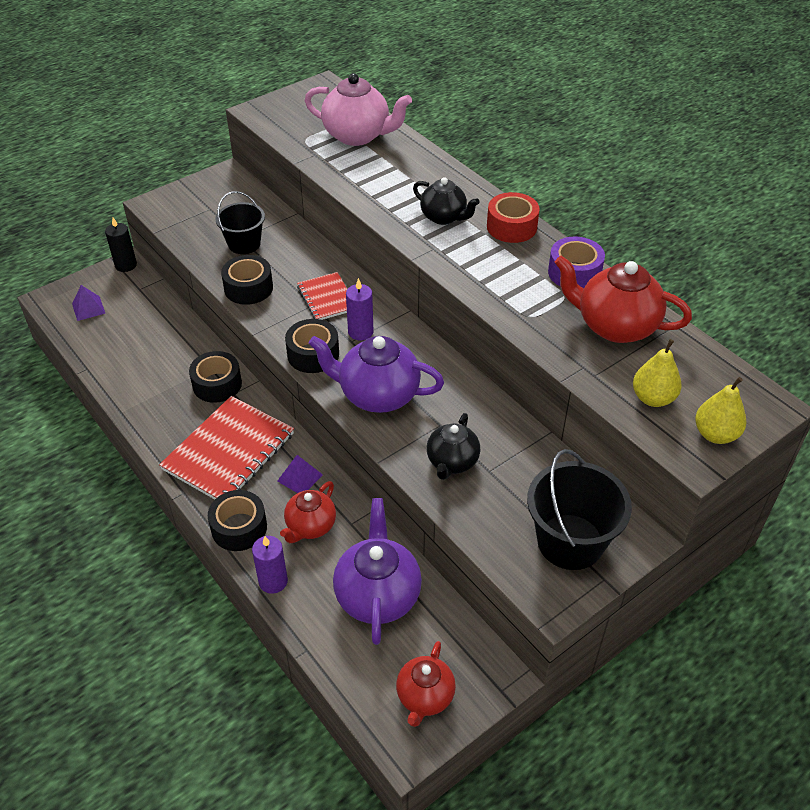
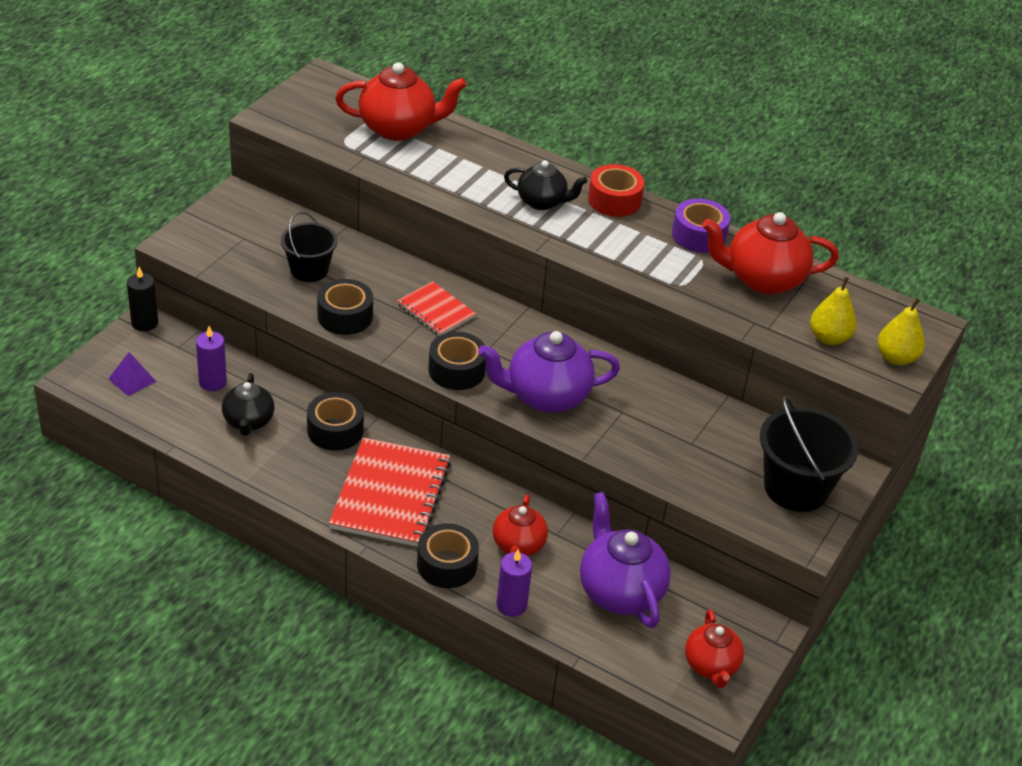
camera: 25 degrees left, 5 degrees down
purple pyramid [277,455,323,493] -> none
pink teapot [305,73,412,146] -> red teapot [335,62,466,141]
purple candle [346,278,374,340] -> purple candle moved to [196,326,227,391]
black teapot [427,413,480,480] -> black teapot moved to [222,373,274,436]

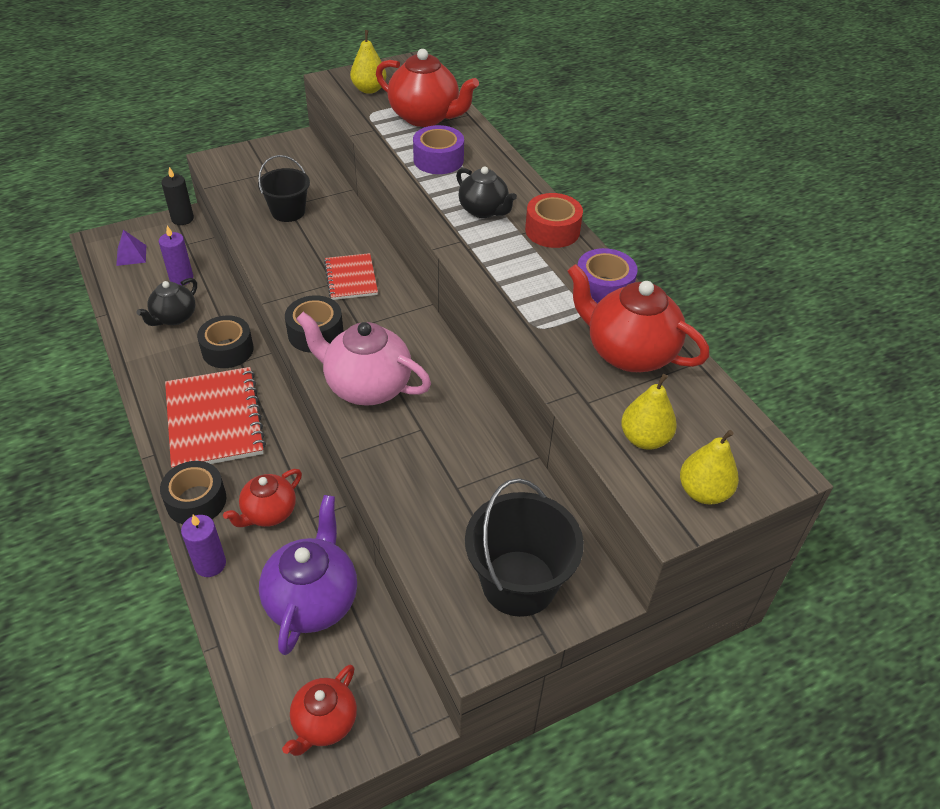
camera: 35 degrees right, 5 degrees up
black tape [317,279,373,335] -> none
red notebook [329,437,451,547] -> red notebook turned 60 degrees counterclockwise [165,367,266,468]
purple teapot [478,331,620,413] -> pink teapot [296,312,431,406]
none -> yellow pear [350,30,387,94]
none -> purple tape [413,125,464,174]

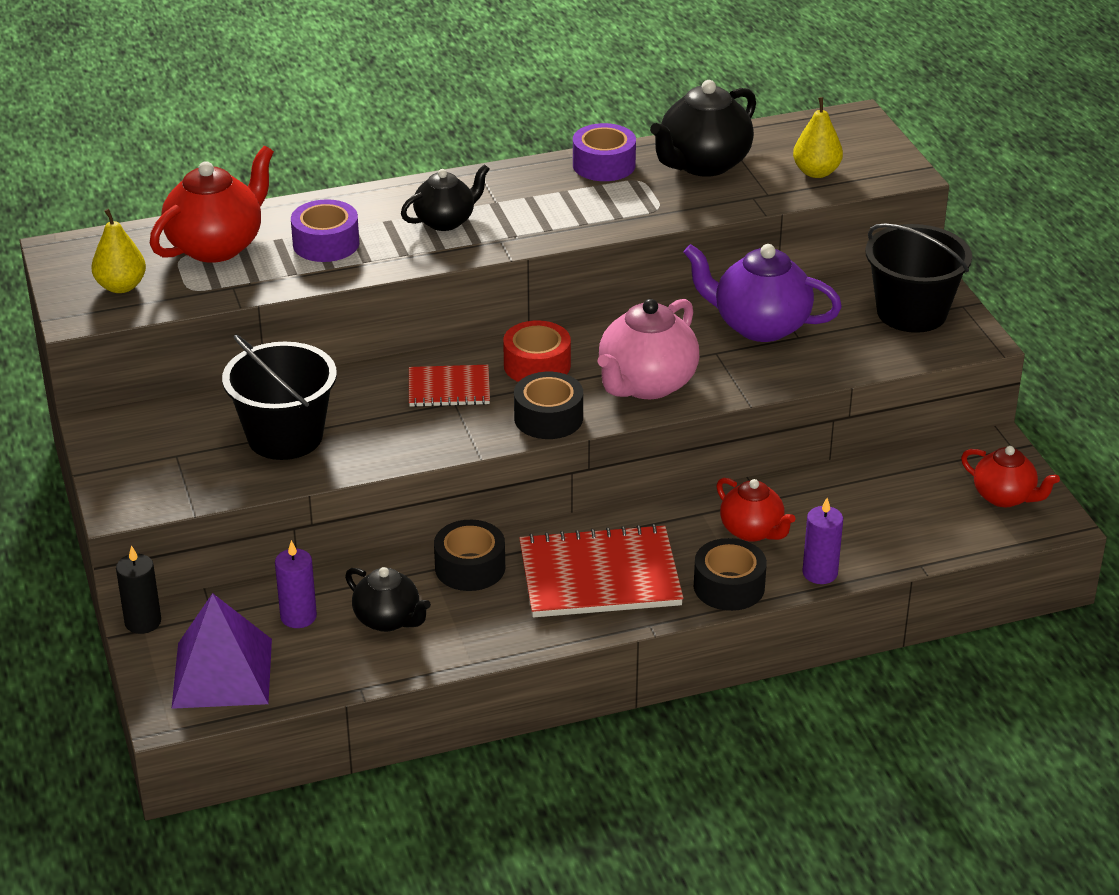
camera: 80 degrees left, 10 degrees down
purple pyramid [116,230,146,266] -> purple pyramid [171,593,272,709], size x2.07
black bucket [258,155,310,222] -> black bucket [222,334,337,460], size x1.54
purple teapot [259,495,357,655] -> purple teapot moved to [683,244,842,342]
red tape [525,193,583,248] -> red tape moved to [503,320,571,382]
red teapot [567,264,710,372] -> black teapot [650,80,756,177]
yellow pear [680,430,739,505] -> none

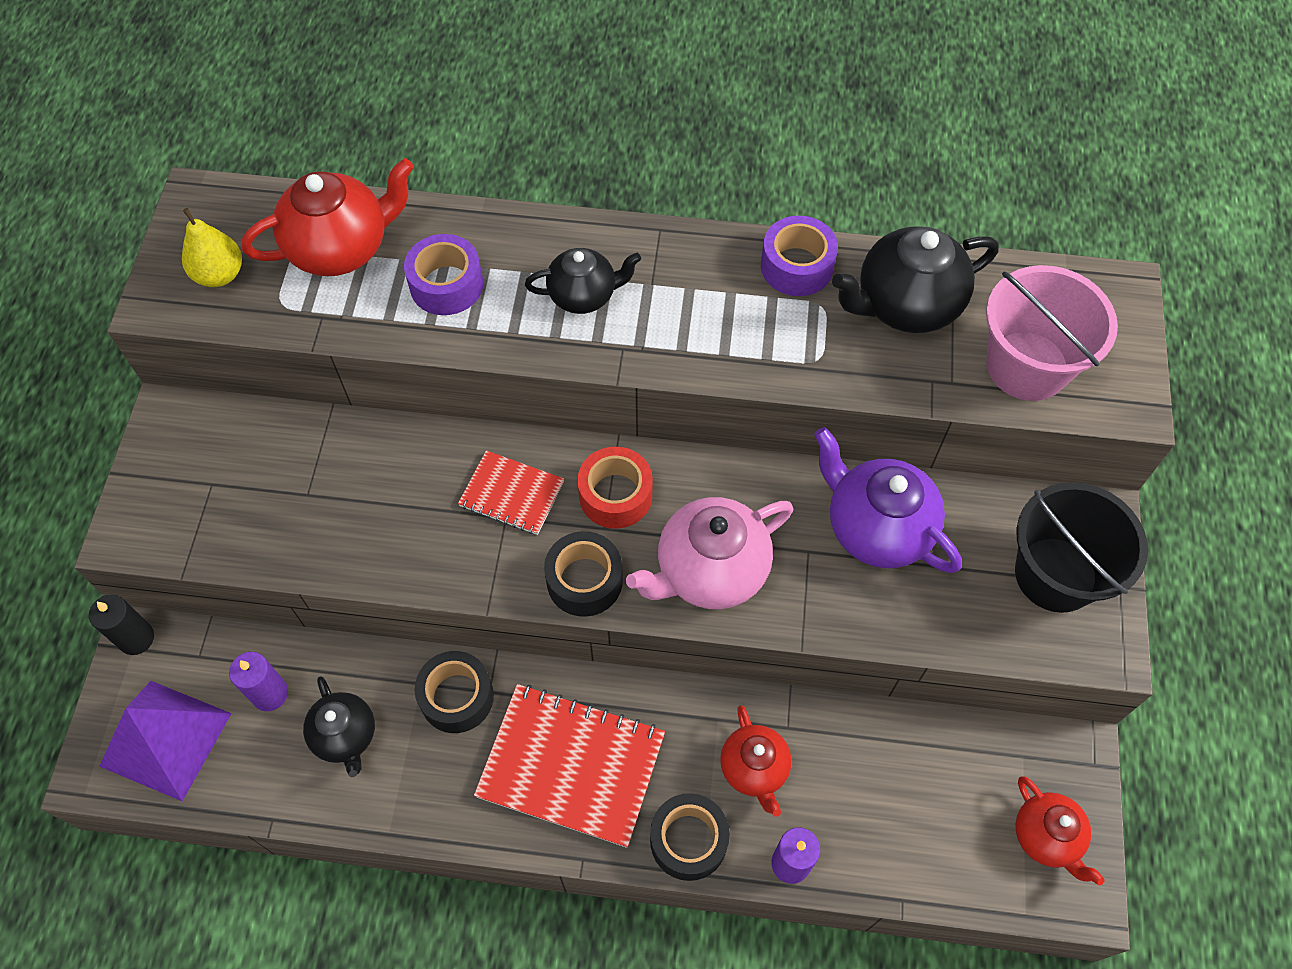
camera: 25 degrees right, 25 degrees up
black bucket [222,334,337,460] -> none
yellow pear [793,97,843,178] -> pink bucket [986,265,1118,401]

